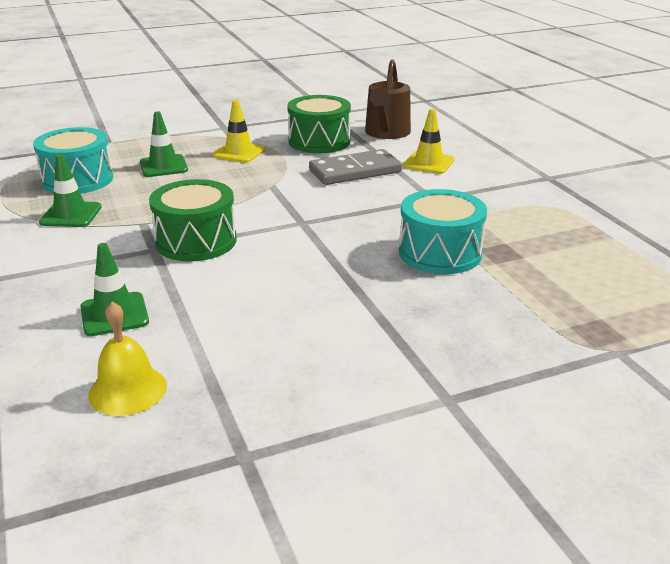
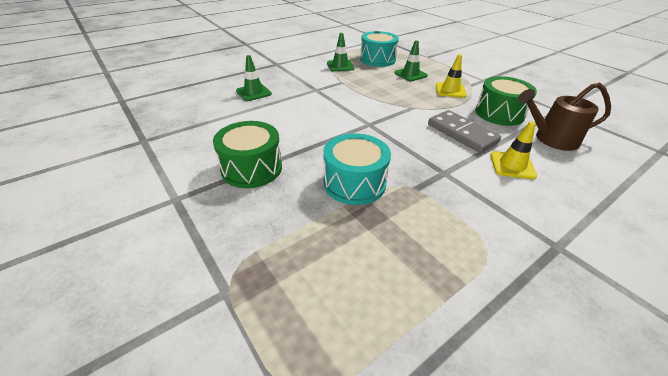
camera: 75 degrees right, 10 degrees up
yellow bell [88,301,167,416] -> none
green drum [149,179,237,261] -> green drum moved to [213,121,282,188]

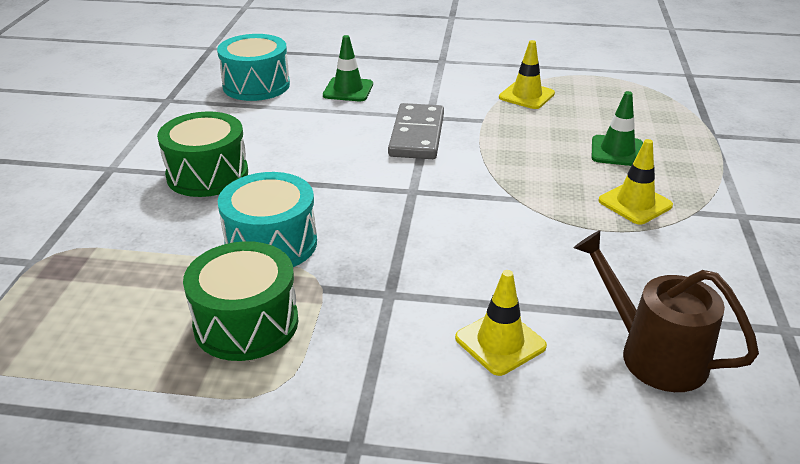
camera: 45 degrees right, 5 degrees down
green traffic cone [327,33,354,71] -> yellow traffic cone [499,40,555,109]
turquoise drum [360,31,399,67] -> turquoise drum moved to [217,34,290,101]
grey domino [428,110,501,153] -> grey domino moved to [388,103,444,159]
green drum [475,76,537,126] -> green drum moved to [183,241,298,361]

